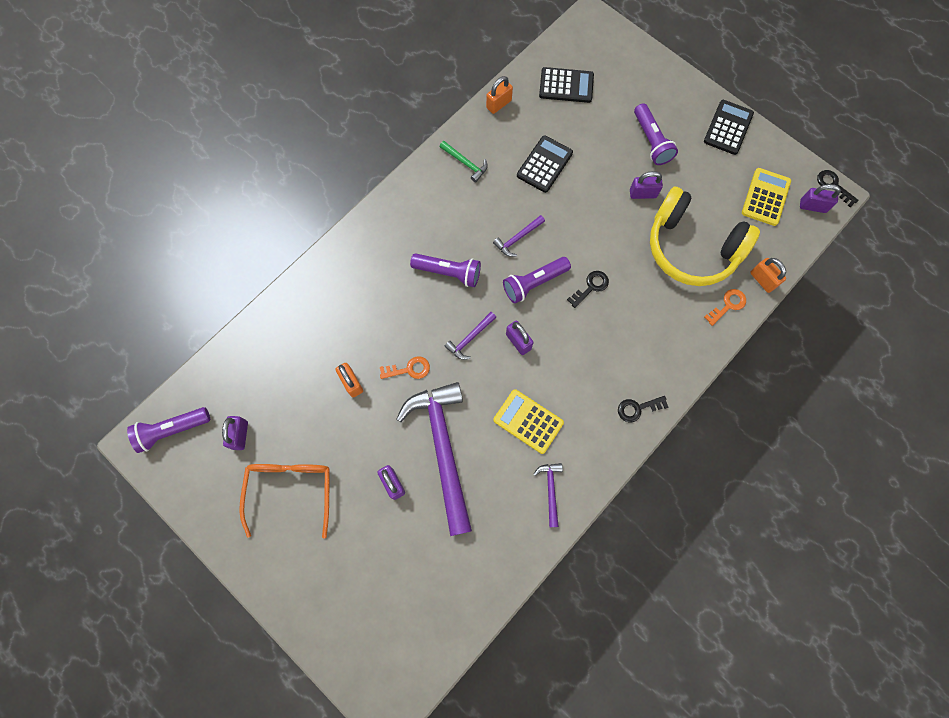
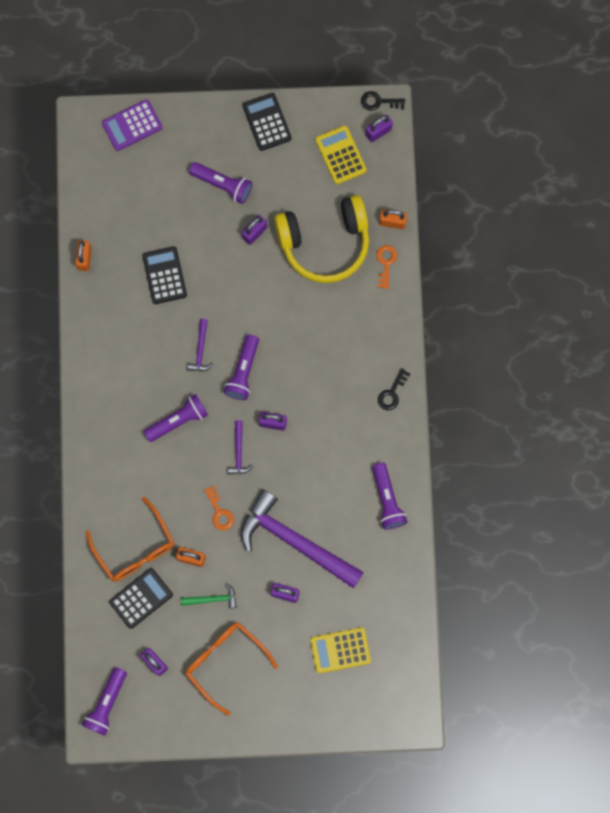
camera: 45 degrees left, 5 degrees up
orange key [380,356,430,379] -> orange key turned 120 degrees clockwise [205,486,234,530]
green hammer [440,141,488,183] -> green hammer moved to [181,583,237,609]
yellow calculator [493,389,564,454] -> yellow calculator moved to [310,628,371,673]
purple hammer [533,463,563,527] -> purple flashlight [372,463,407,529]
black calculator [539,67,594,103] -> black calculator moved to [109,568,173,629]
black key [567,271,609,308] -> none
none -> orange glasses [86,497,174,582]
none -> purple calculator [102,99,163,151]

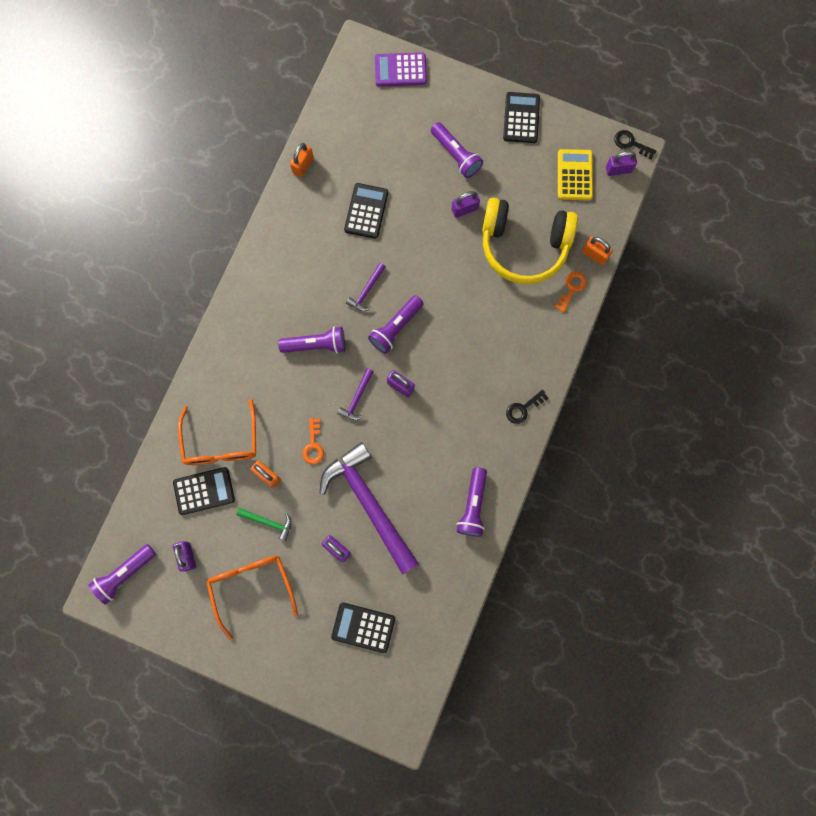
camera: 25 degrees right, 0 degrees up
yellow calculator [310,628,371,673] -> black calculator [331,602,395,653]

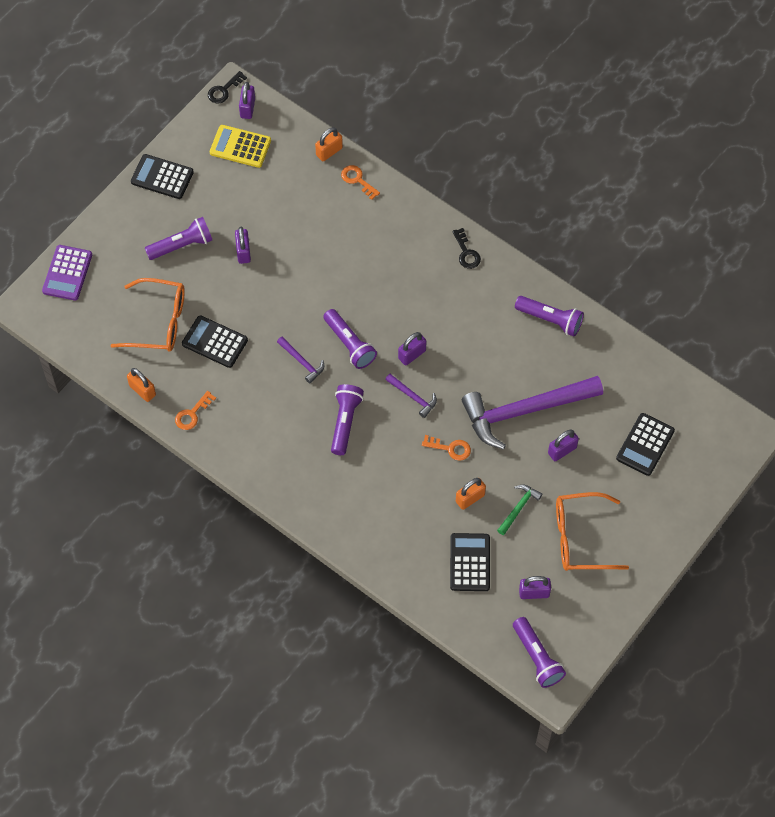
camera: 75 degrees left, 15 degrees down
orange glasses [178,399,256,465] -> orange glasses moved to [111,278,185,352]
yellow headphones [482,198,578,284] -> none
none -> orange key [175,391,216,430]

